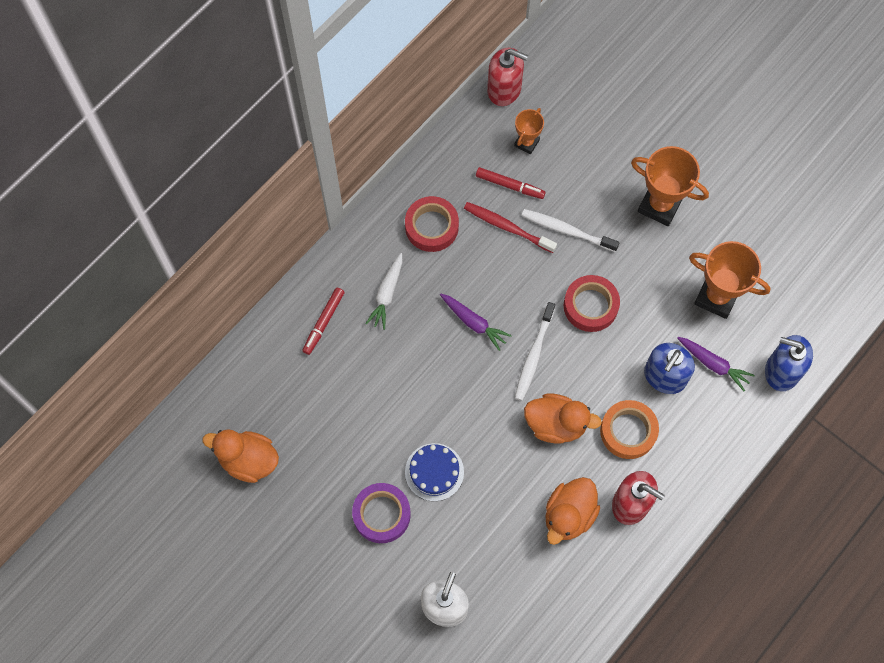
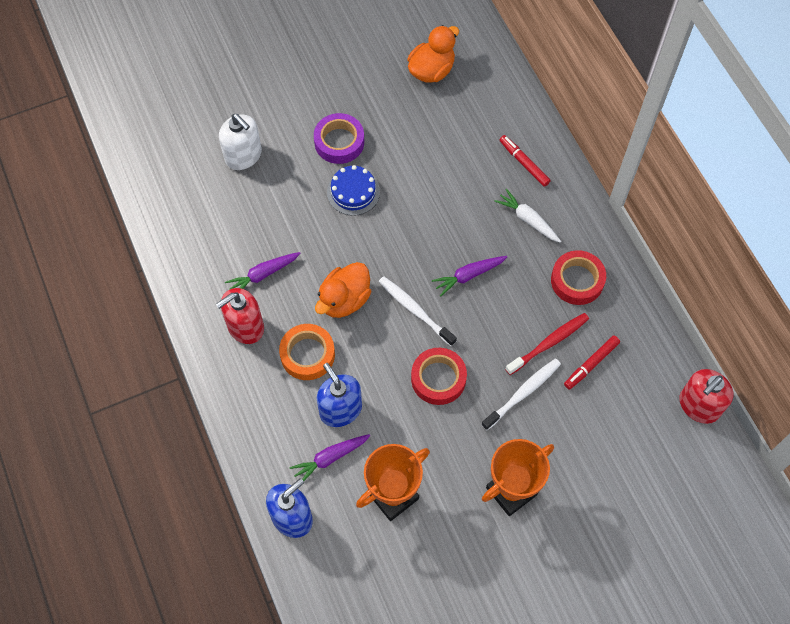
camera: 115 degrees right, 5 degrees down
orange trophy [514,108,544,154] -> none
orange duck [545,477,600,545] -> purple carrot [225,252,301,290]

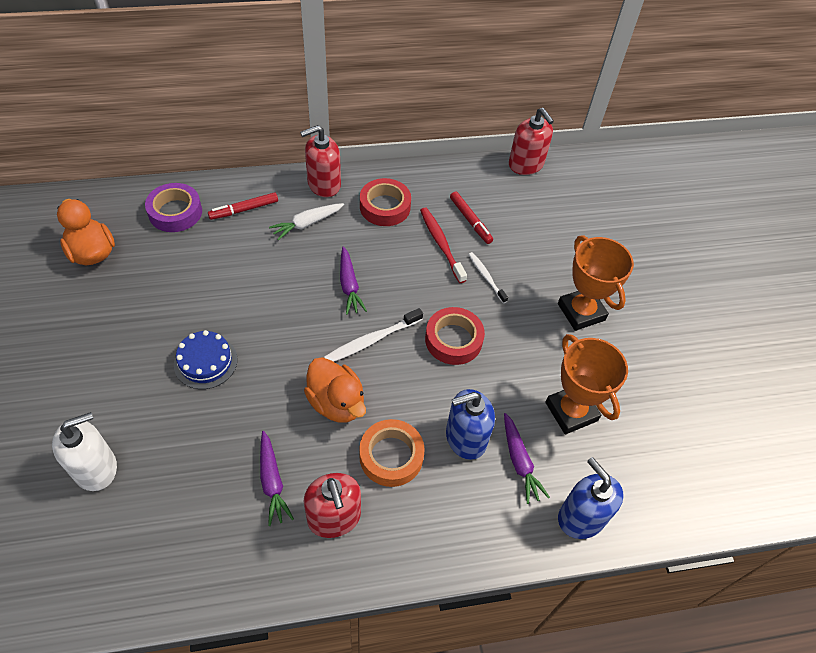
camera: 80 degrees left, 10 degrees down
purple tape [314,113,364,164] -> purple tape moved to [145,183,202,232]
white toothbrush [481,359,561,430] -> white toothbrush [468,252,508,303], size x0.66
none -> red soap dispenser [300,125,341,197]

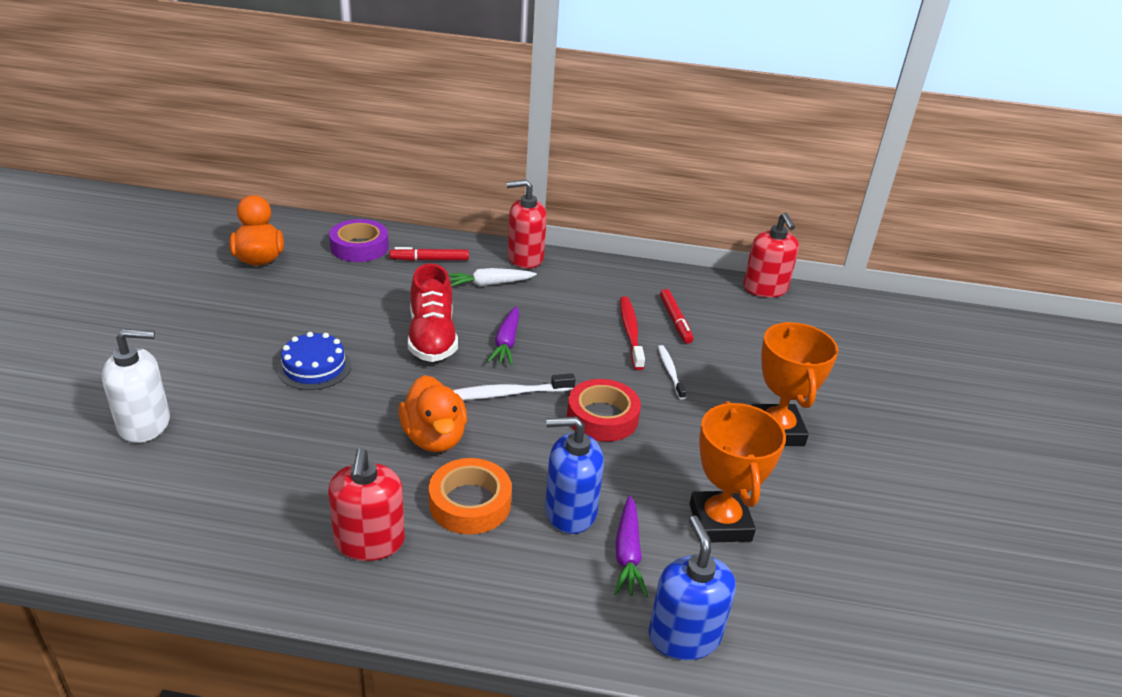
camera: 20 degrees right, 20 degrees down
purple carrot [260,431,294,526] -> none
red tape [360,178,411,226] -> none
none -> red shoe [408,263,458,362]

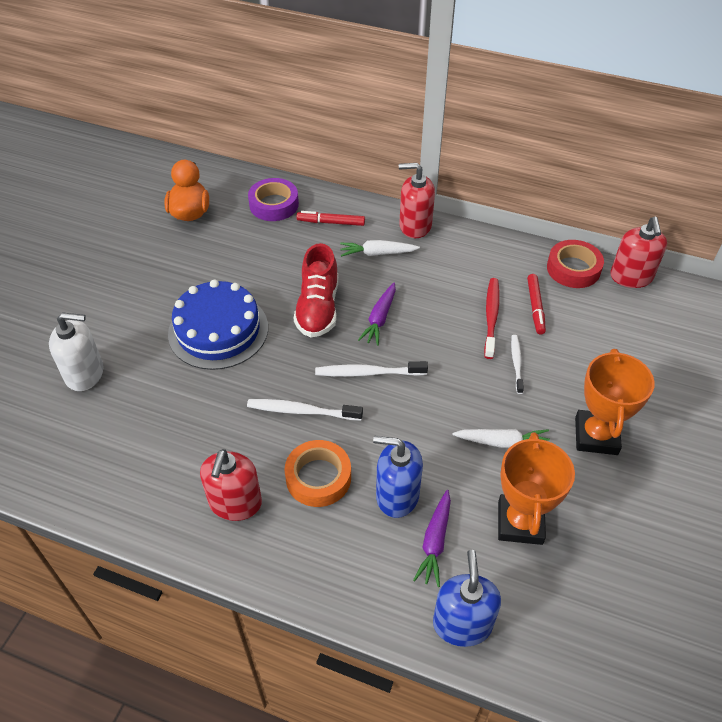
camera: 15 degrees right, 15 degrees up
blue cake [277,332,351,390] -> blue cake [168,280,268,370], size x1.69
orange duck [399,375,467,452] -> white toothbrush [247,399,363,421]
red tape [567,379,641,442] -> red tape moved to [547,240,604,288]
none -> white carrot [452,429,550,448]

